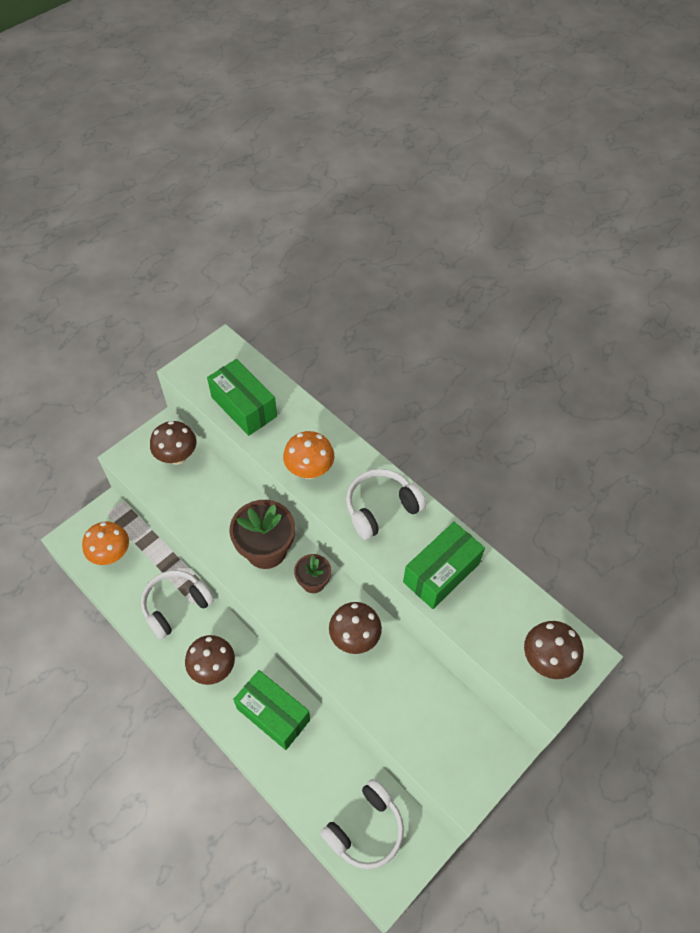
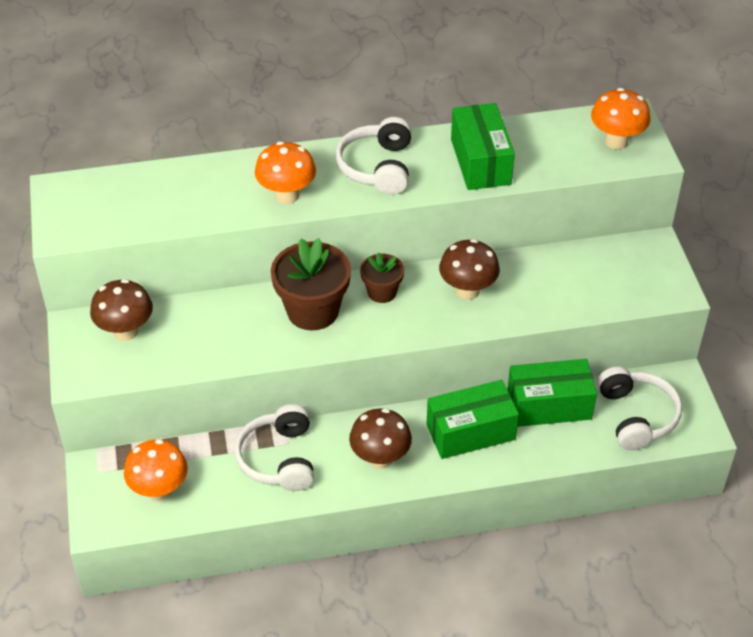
camera: 55 degrees left, 10 degrees down
green box [207,359,277,436] -> green box moved to [507,359,597,427]
brown mushroom [524,621,583,679] -> orange mushroom [591,88,651,149]

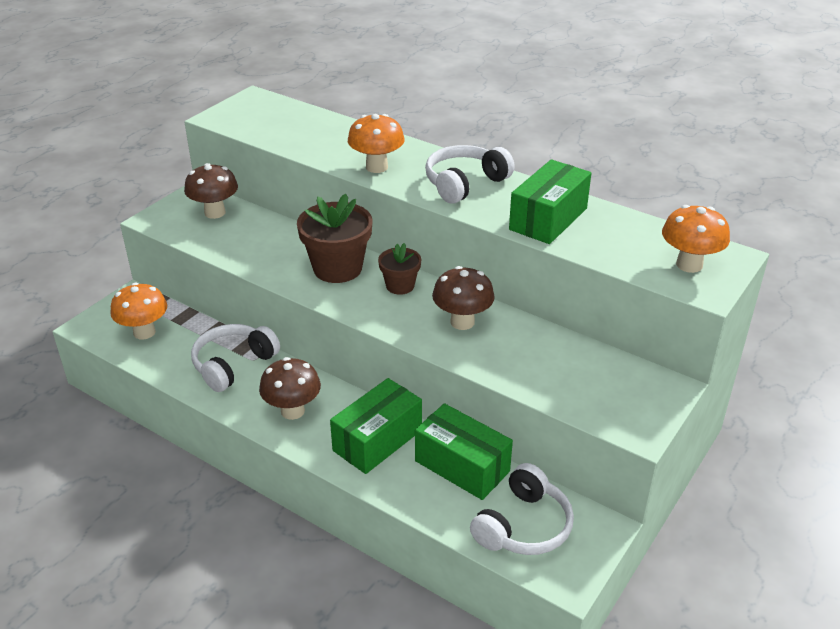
camera: 45 degrees right, 10 degrees down
green box [427,380,519,459] -> green box turned 75 degrees counterclockwise [330,378,422,474]

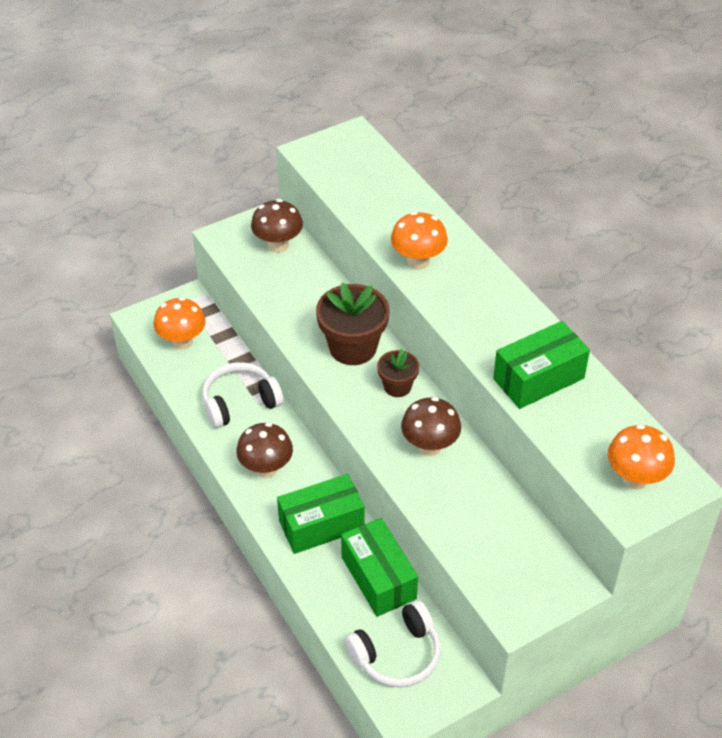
camera: 25 degrees right, 10 degrees up
white headphones [425,145,515,204] -> none

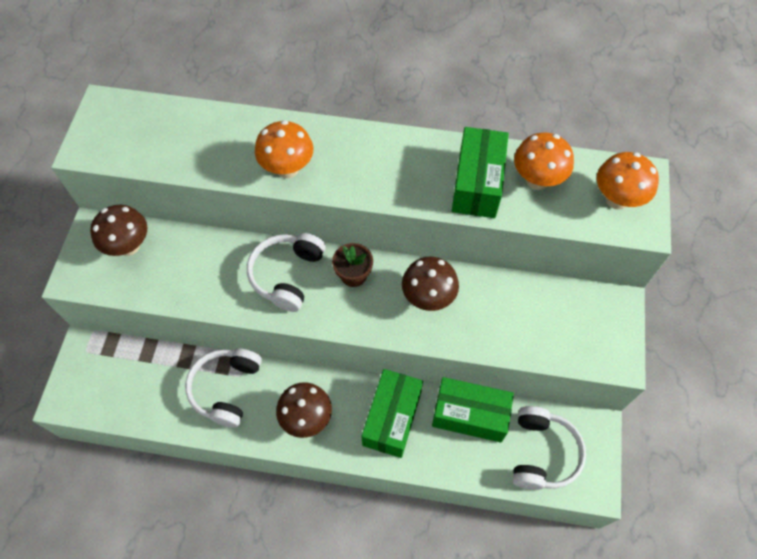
camera: 50 degrees left, 15 degrees up
orange mushroom [154,297,206,350] -> orange mushroom moved to [514,132,574,190]
brown flower pot [316,283,390,365] -> white headphones [247,233,326,312]

